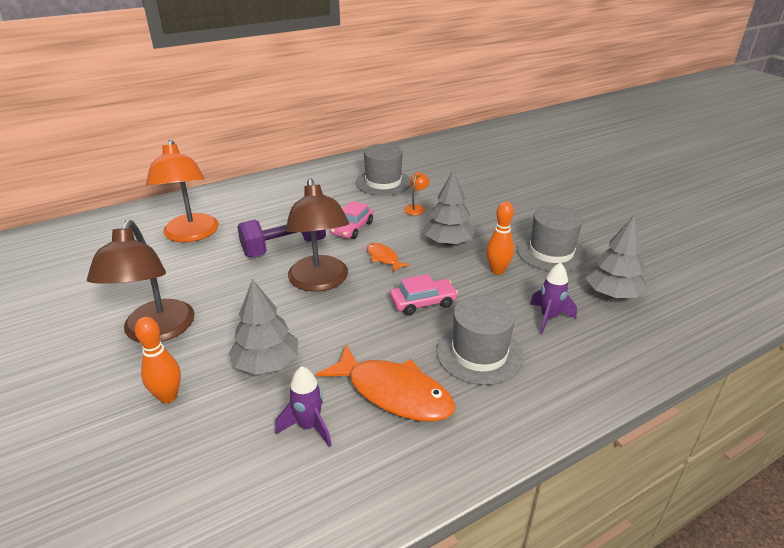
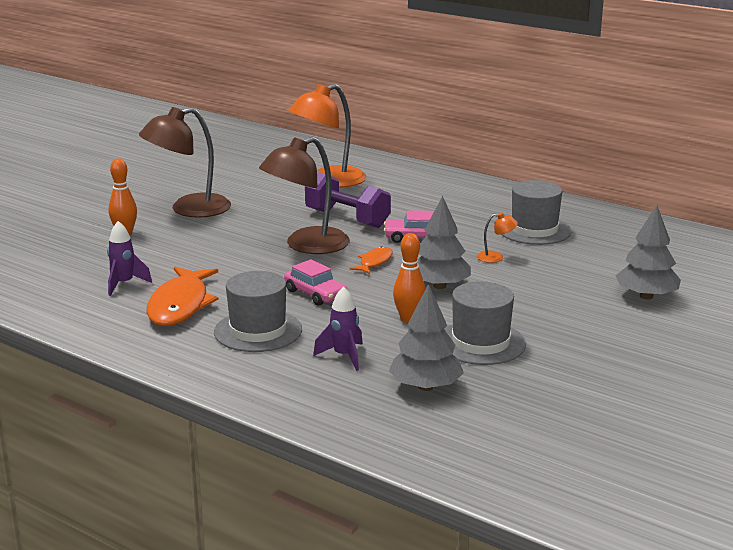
camera: 65 degrees right, 10 degrees down
grey tree [229,279,298,375] -> grey tree moved to [615,205,681,299]

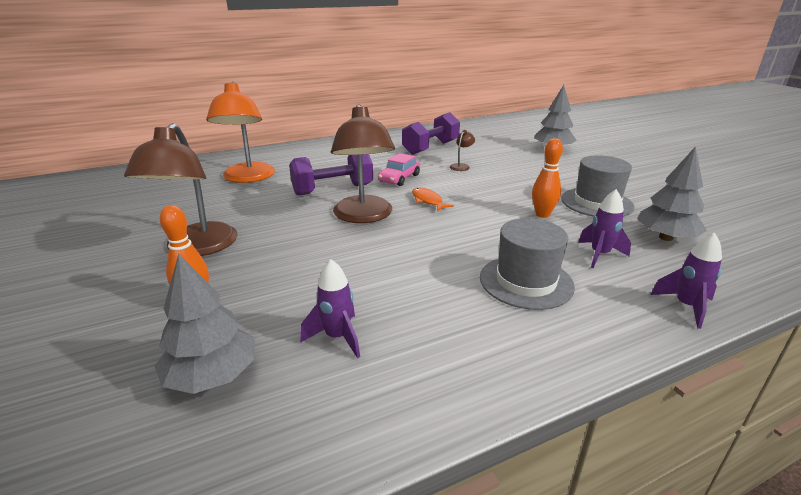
camera: 60 degrees left, 5 degrees up
orange fish [146,267,218,326] -> none
pink car [284,259,347,306] -> none
grey tree [417,196,471,289] -> grey tree moved to [155,253,255,394]
orange lamp [477,212,518,263] -> brown lamp [450,130,475,171]
grey hat [501,180,572,245] -> purple dumbbell [402,112,460,155]
none -> purple rocket [650,233,722,329]

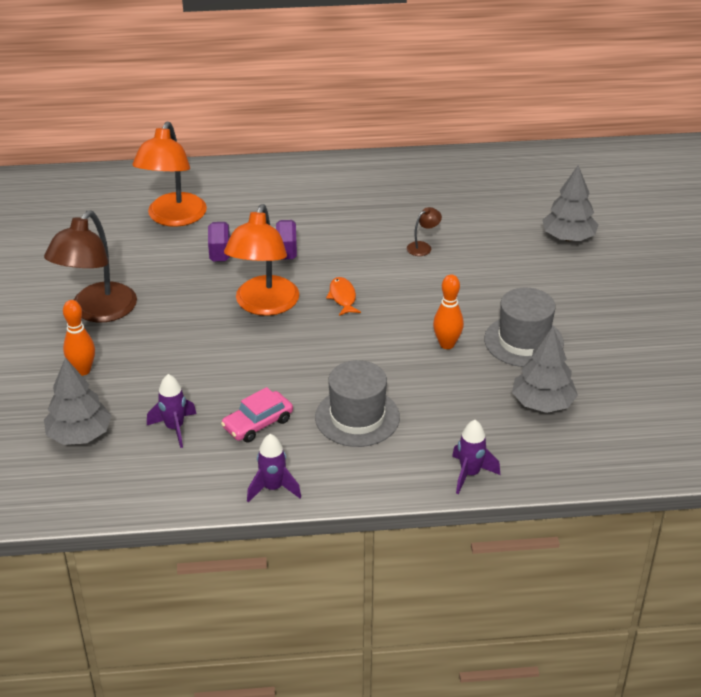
camera: 20 degrees right, 10 degrees up
brown lamp [331,104,395,223] -> orange lamp [224,204,299,316]
pink car [378,153,420,186] -> pink car moved to [221,387,293,442]
purple dumbbell [402,112,460,155] -> none
purple rocket [578,189,631,268] -> purple rocket moved to [247,434,301,503]

